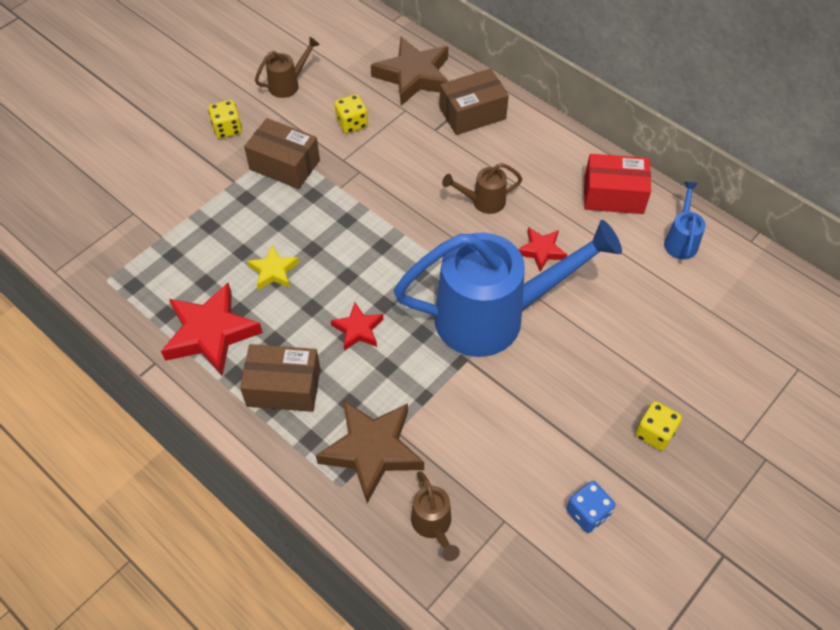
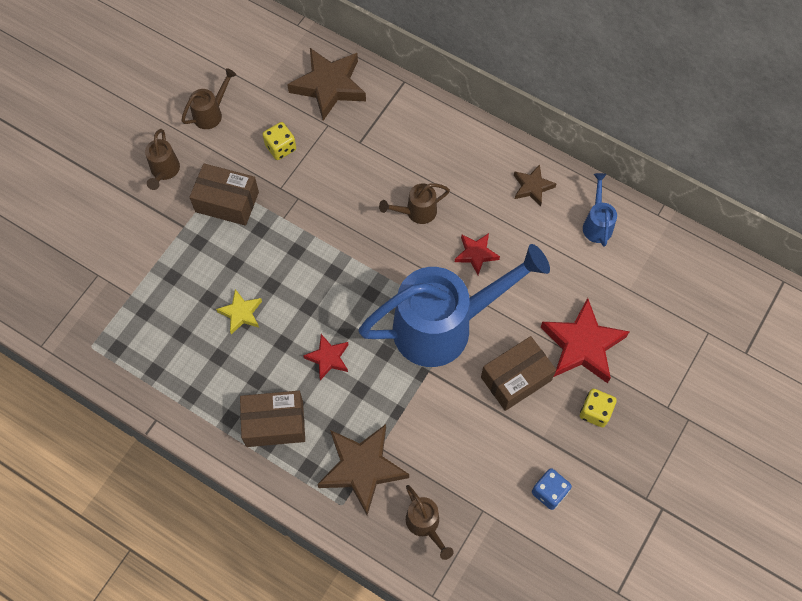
camera: 10 degrees left, 10 degrees up
red star [161,283,263,376] -> red star moved to [540,298,630,383]
yellow dice [208,100,242,139] -> brown watering can [145,129,180,190]
brown box [440,68,509,135] -> brown box moved to [481,336,556,411]
red box [584,154,651,214] -> brown star [514,164,557,207]

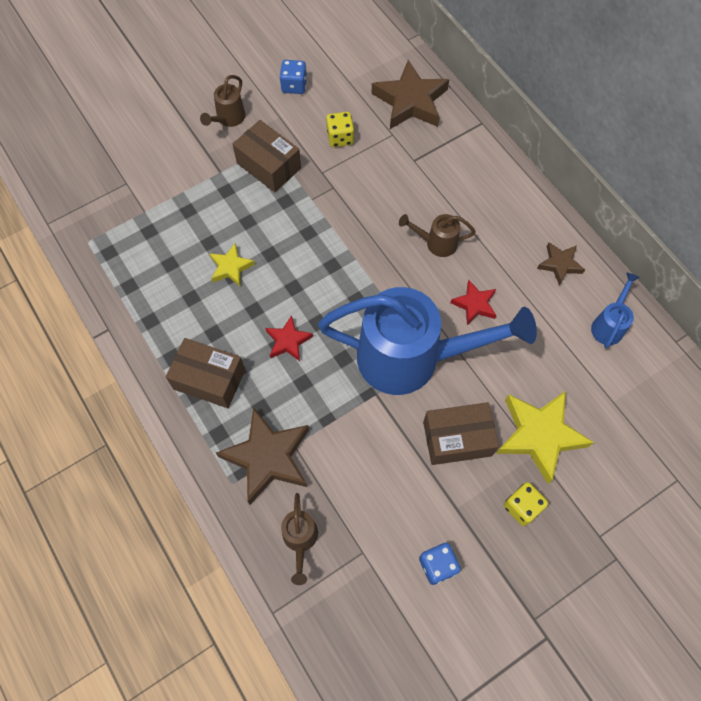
camera: 25 degrees right, 0 degrees up
brown watering can [181,68,236,129] -> blue dice [280,60,307,94]
red star [540,298,630,383] -> yellow star [496,391,594,484]

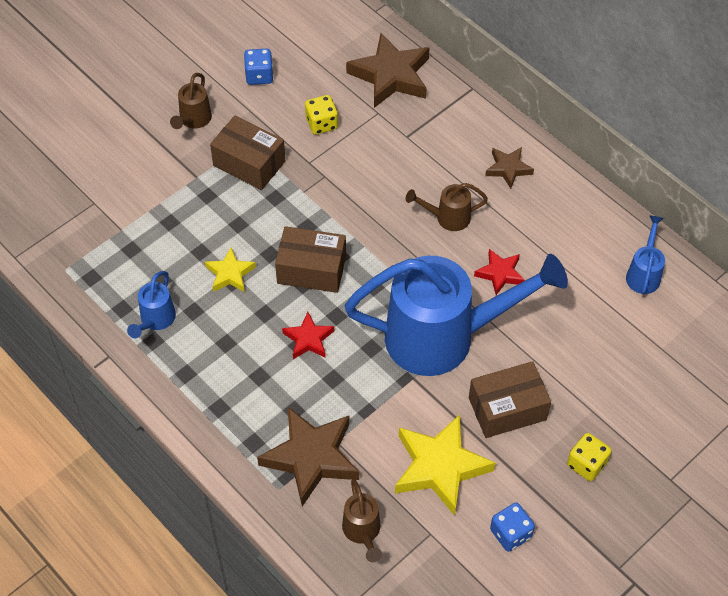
camera: 10 degrees left, 10 degrees down
brown box [166,338,245,408] -> brown box moved to [275,226,346,293]
yellow star [496,391,594,484] -> yellow star moved to [395,414,495,516]
brown star [537,242,585,286] -> brown star moved to [485,147,534,189]
none -> blue watering can [127,271,176,338]

